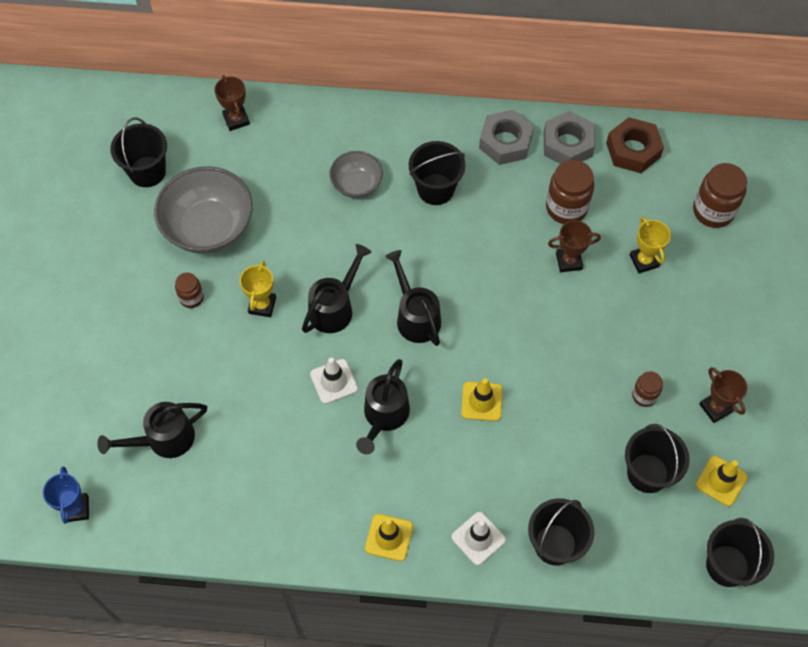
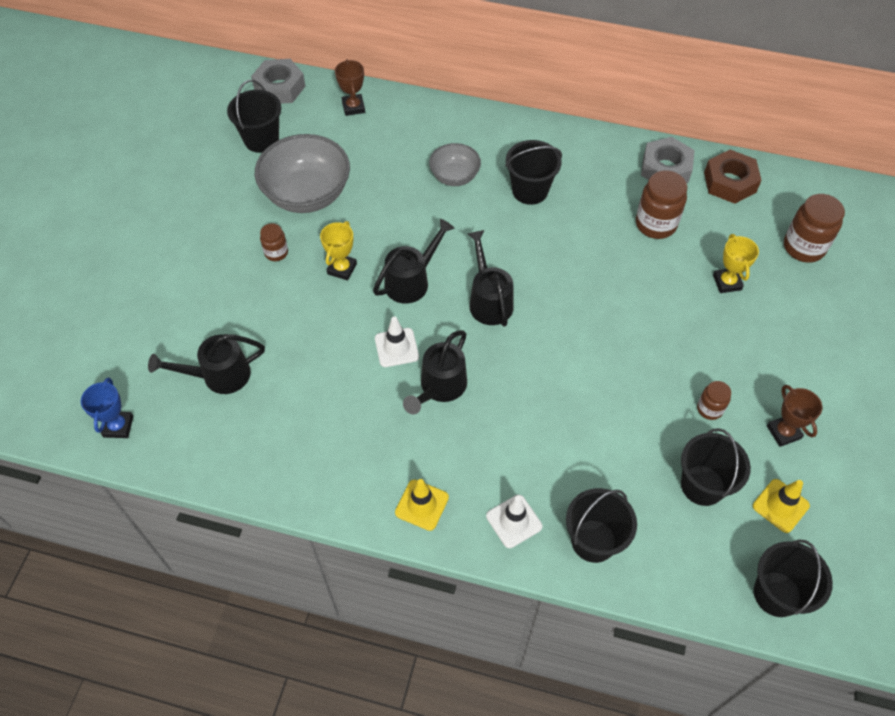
camera: 10 degrees right, 5 degrees down
yellow traffic cone [461,378,503,421] -> none
grey nut [479,110,534,165] -> grey nut moved to [251,59,305,104]
brown trophy [548,220,601,272] -> none

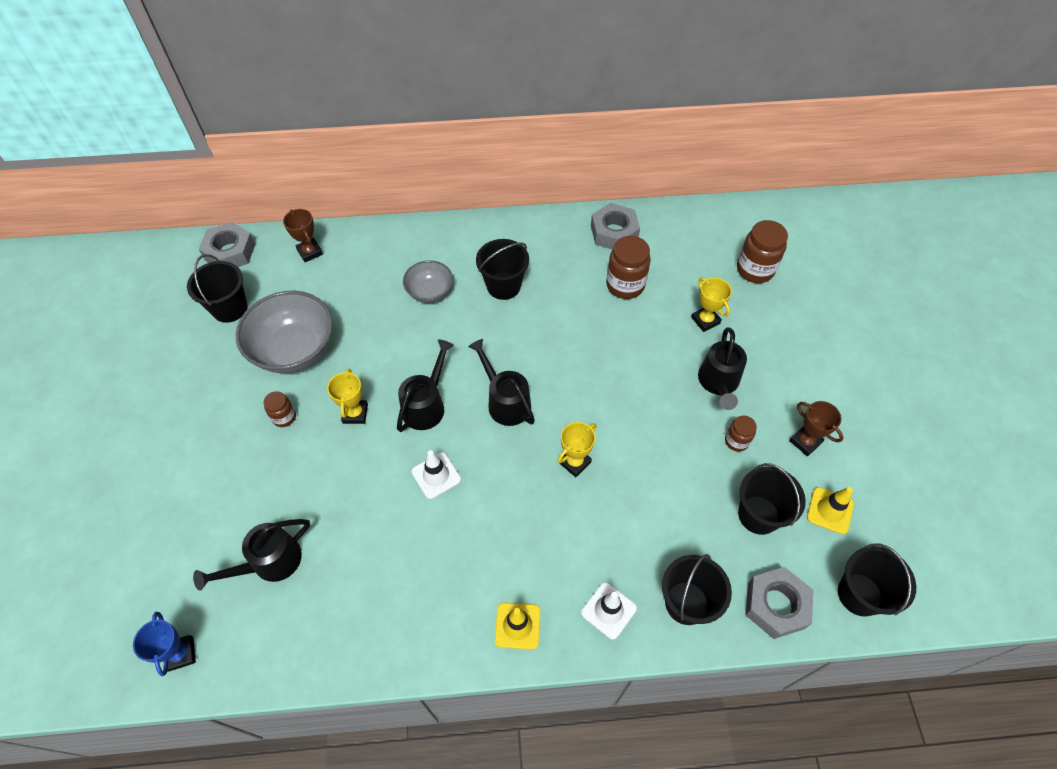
camera: 20 degrees left, 0 degrees up
black watering can [403,330,467,414] -> black watering can moved to [698,327,747,410]
brown nut [704,150,762,204] -> none
none -> yellow trophy [558,422,597,477]
none -> grey nut [745,567,813,639]

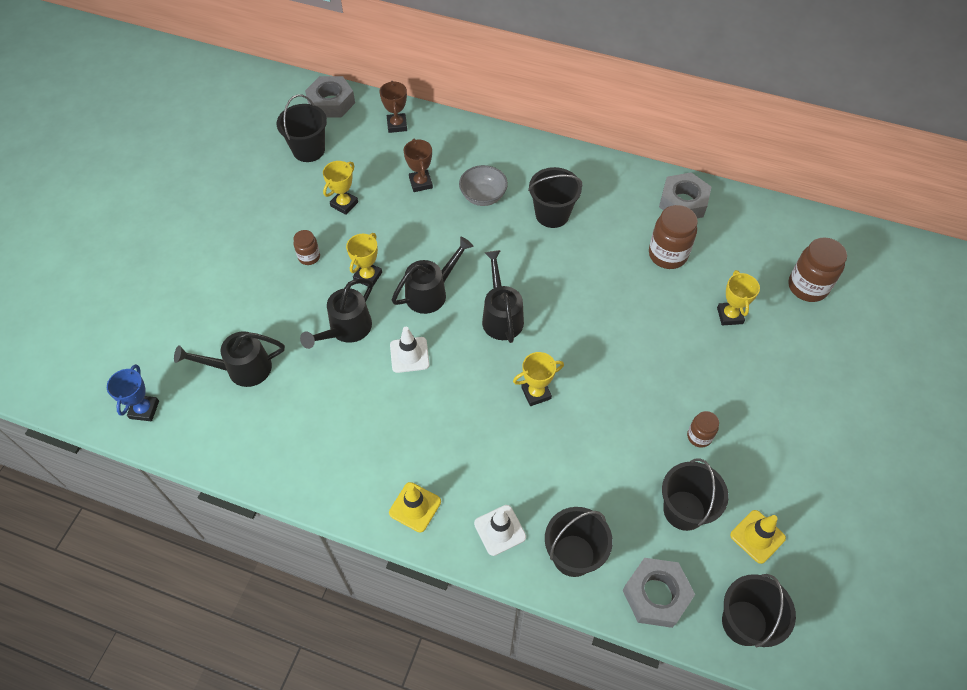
camera: 25 degrees right, 0 degrees up
grey bowl [236,291,333,373] -> yellow trophy [323,161,358,215]
black watering can [698,327,747,410] -> black watering can moved to [300,279,373,349]
brown trophy [789,401,843,456] -> brown trophy moved to [403,139,433,192]

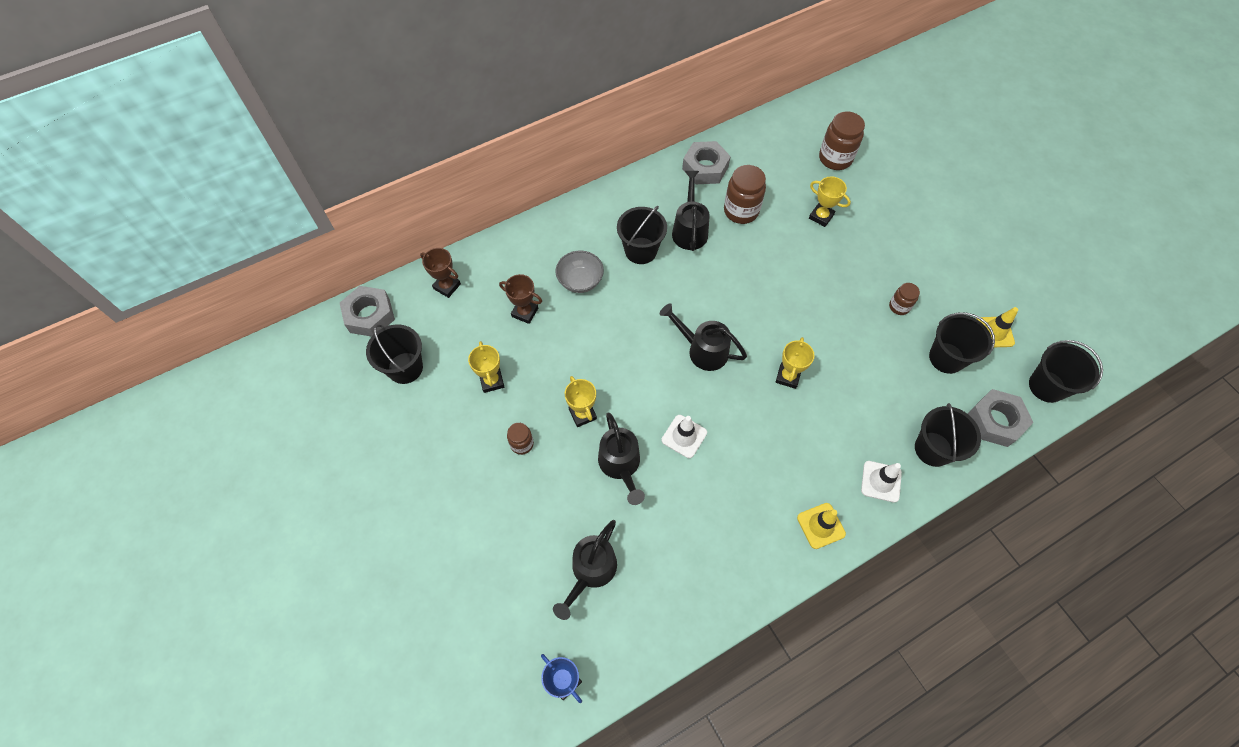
camera: 50 degrees left, 5 degrees up
black watering can [392,236,474,314] -> black watering can moved to [672,171,710,251]

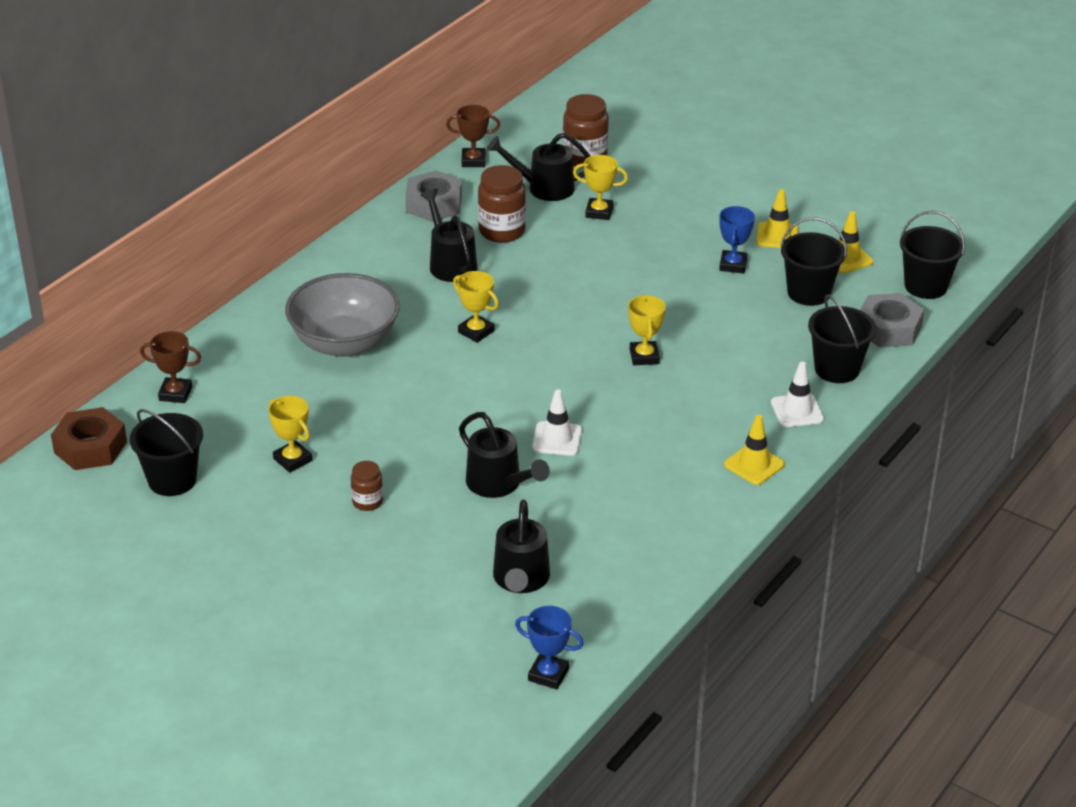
camera: 25 degrees left, 25 degrees down
grey nut [340,286,395,337] -> brown nut [51,407,127,470]
brown trophy [499,274,542,324] -> brown trophy moved to [446,105,500,167]
grey bowl [556,250,604,293] -> grey bowl [285,273,400,357], size x1.78
yellow trophy [565,376,597,427] -> yellow trophy moved to [453,271,499,343]
black bucket [617,206,667,264] -> none
black watering can [659,303,747,371] -> black watering can moved to [487,133,591,201]
brown jar [889,283,920,315] -> blue trophy [719,206,755,274]
none -> yellow traffic cone [756,189,799,248]

